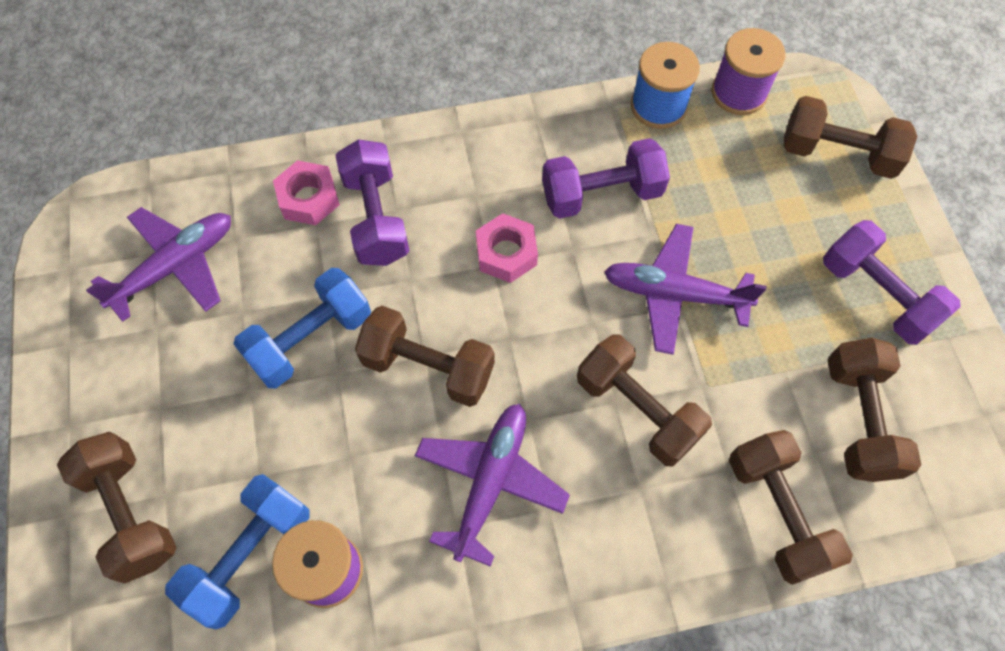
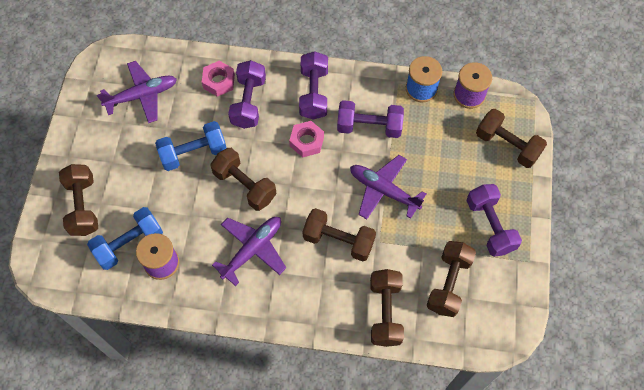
camera: 20 degrees right, 0 degrees up
brown dumbbell [577,334,712,467] -> brown dumbbell turned 45 degrees counterclockwise [303,208,376,262]
none -> purple dumbbell [299,51,328,120]

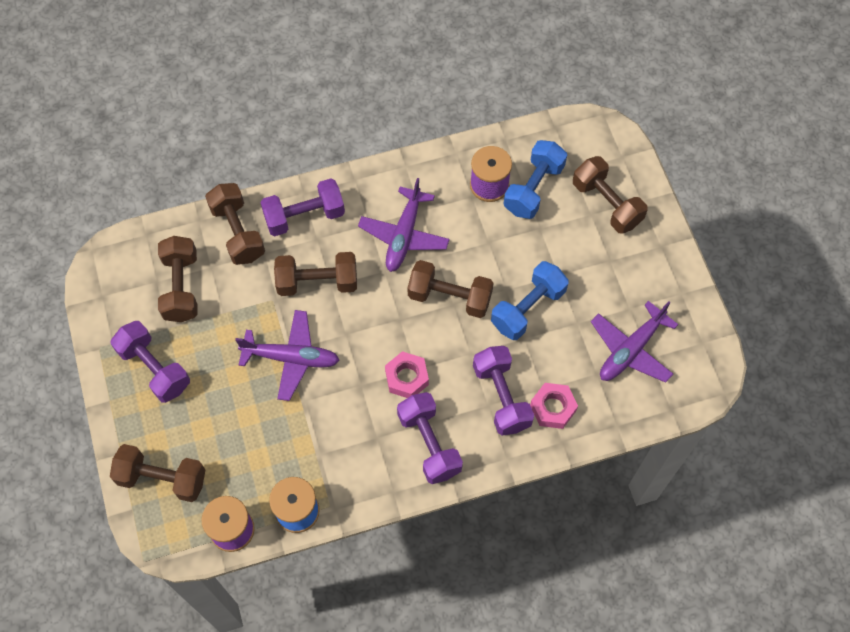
camera: 155 degrees right, 0 degrees up
purple dumbbell [337,100,404,138] -> purple dumbbell moved to [260,178,345,236]

